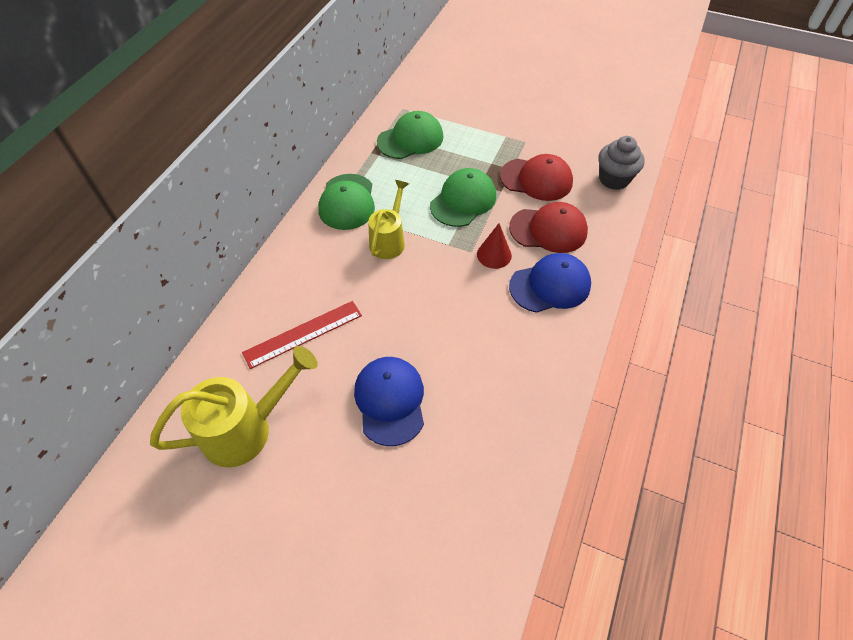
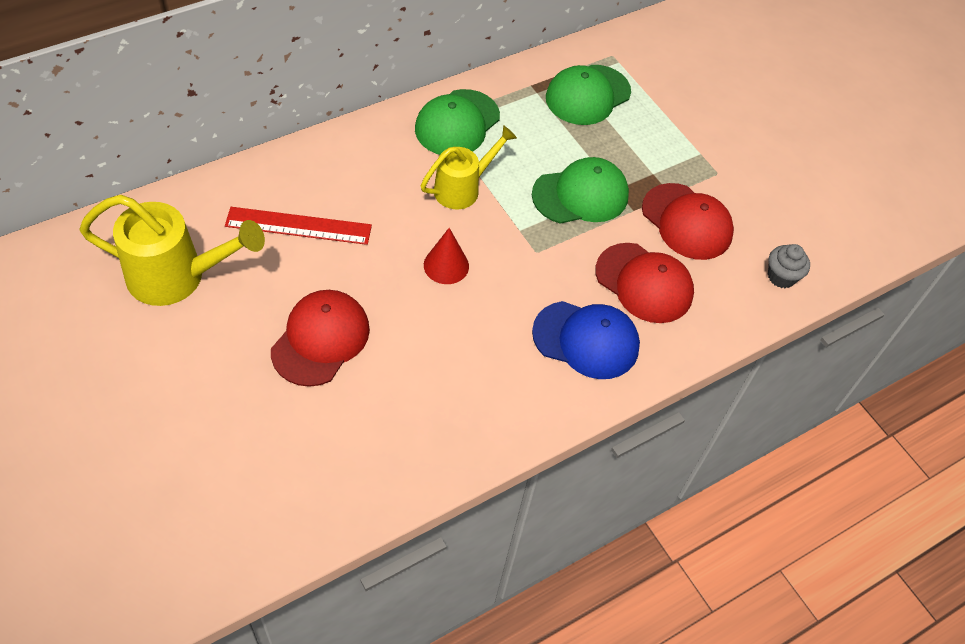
camera: 30 degrees right, 0 degrees up
blue cap [354,357,424,446] -> red cap [271,290,370,387]
green cap [377,111,443,159] -> green cap turned 135 degrees clockwise [546,65,631,125]
red cone [477,223,512,269] -> red cone moved to [424,228,469,284]
grey cupcake [598,136,645,190] -> grey cupcake [768,244,810,288], size x0.67

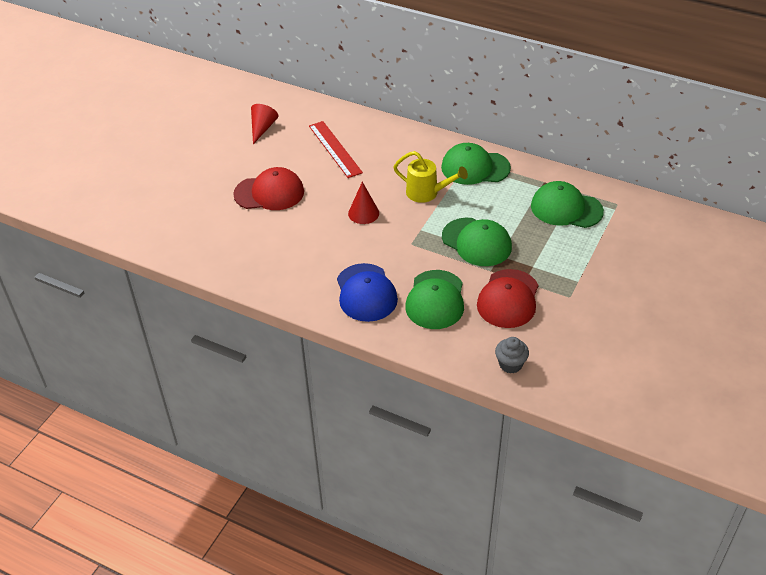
camera: 65 degrees right, 10 degrees down
yellow watering can [79,195,265,306] -> red cone [251,104,278,144]
red cap [595,243,694,323] -> green cap [405,270,464,329]

